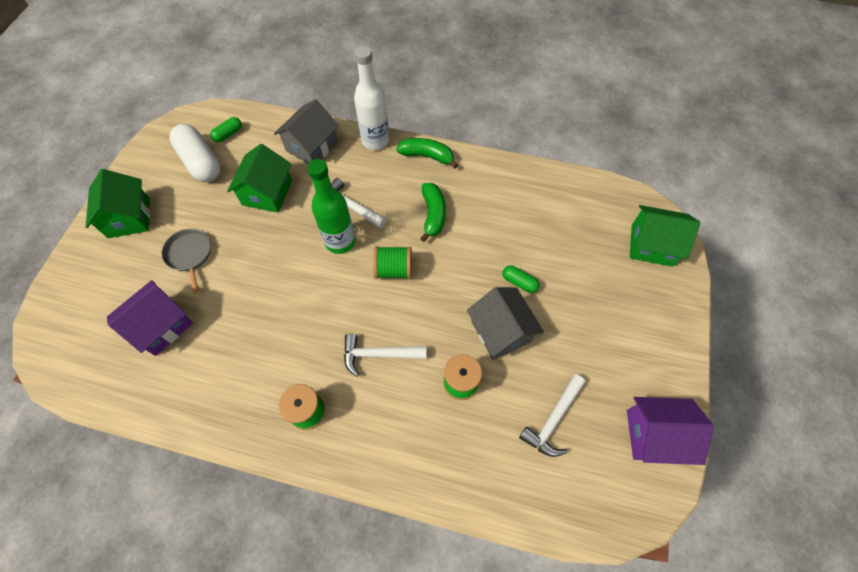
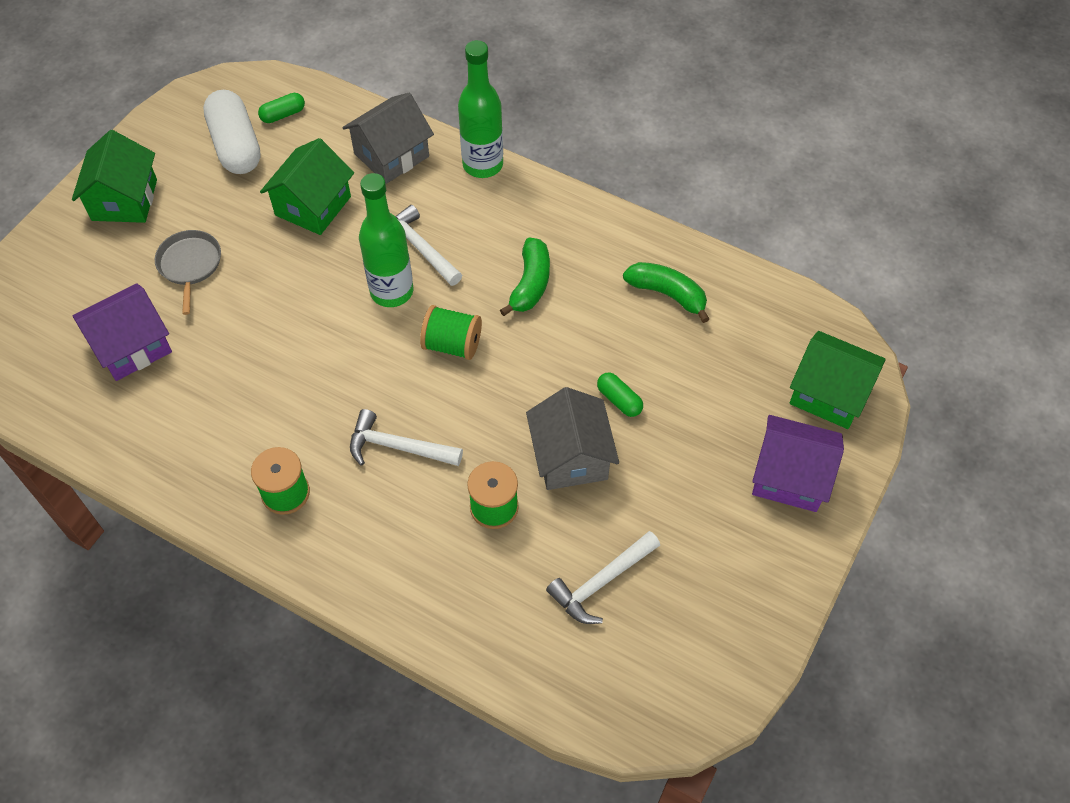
camera: 15 degrees right, 5 degrees down
white bottle [354,46,389,150] -> green bottle [458,40,503,178]
green banana [396,138,458,169] -> green banana moved to [623,262,709,323]
purple house [627,397,714,465] -> purple house moved to [752,415,844,512]

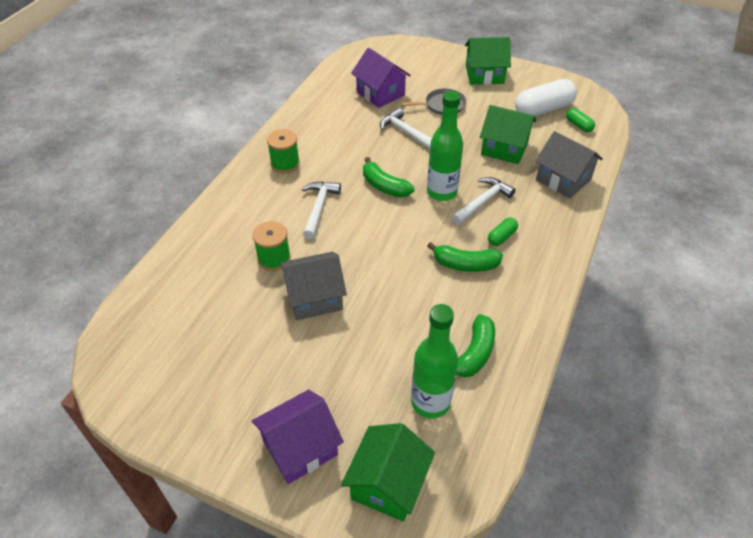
camera: 85 degrees right, 10 degrees down
green spool [420,305,482,360] -> none
green bottle [458,40,503,178] -> green bottle moved to [411,304,458,419]
white hammer [546,531,660,624] -> white hammer moved to [380,108,432,149]
green capsule [597,372,643,417] -> green capsule moved to [488,217,518,246]
purple house [752,415,844,512] -> purple house turned 45 degrees clockwise [252,390,344,484]
none -> green banana [363,157,414,198]

